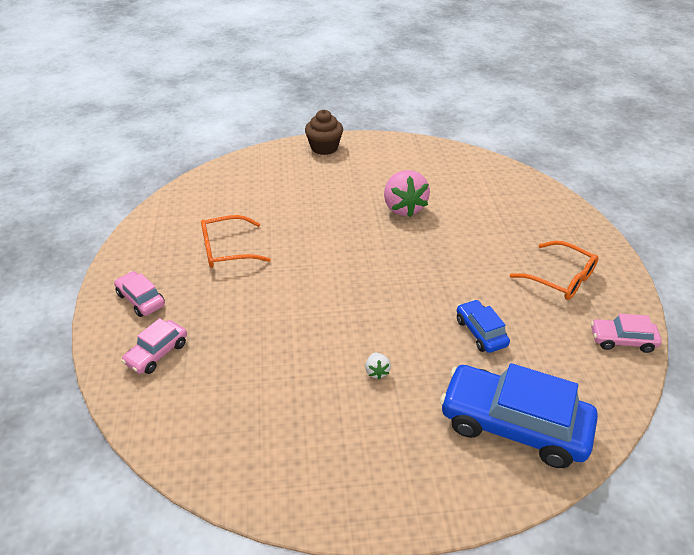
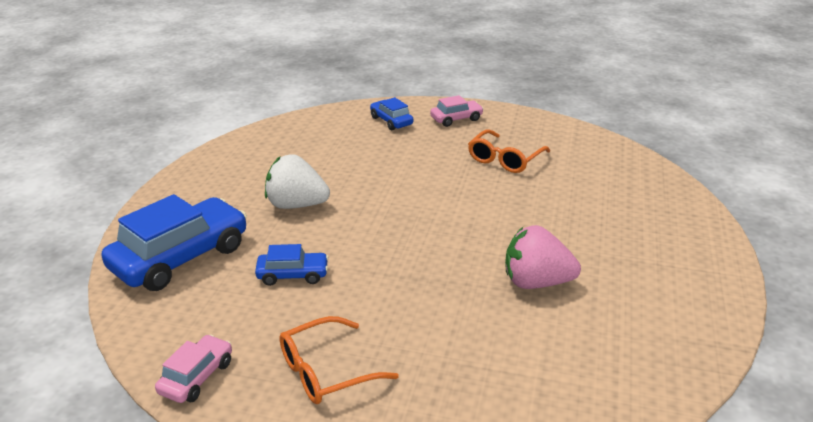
camera: 110 degrees right, 10 degrees down
pink car [121,318,187,374] -> blue car [370,97,413,130]
orange glasses [201,215,271,268] -> orange glasses turned 150 degrees counterclockwise [468,130,550,173]
brown cupcake [305,110,343,155] -> none
white strawberry [365,353,391,379] -> white strawberry [265,154,330,209], size x2.34

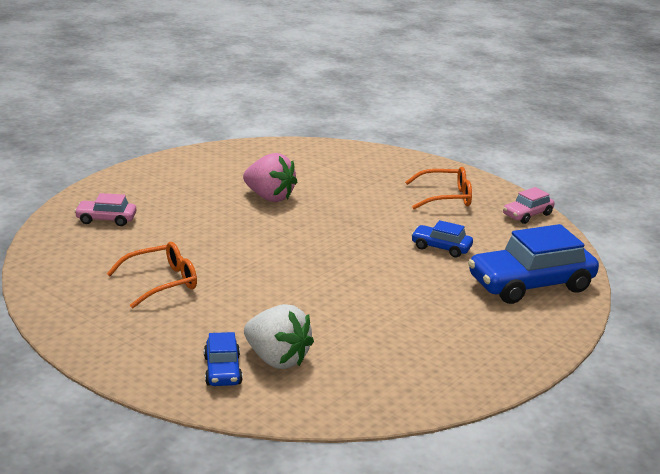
camera: 155 degrees left, 5 degrees down
white strawberry [265,154,330,209] -> white strawberry moved to [244,304,314,369]
pink car [430,95,484,127] -> pink car moved to [74,193,136,226]

